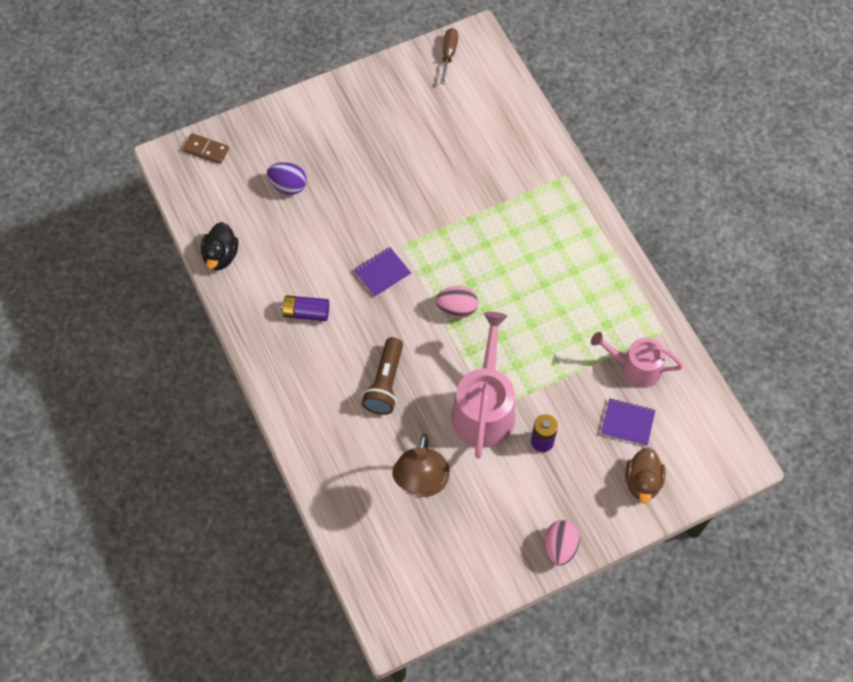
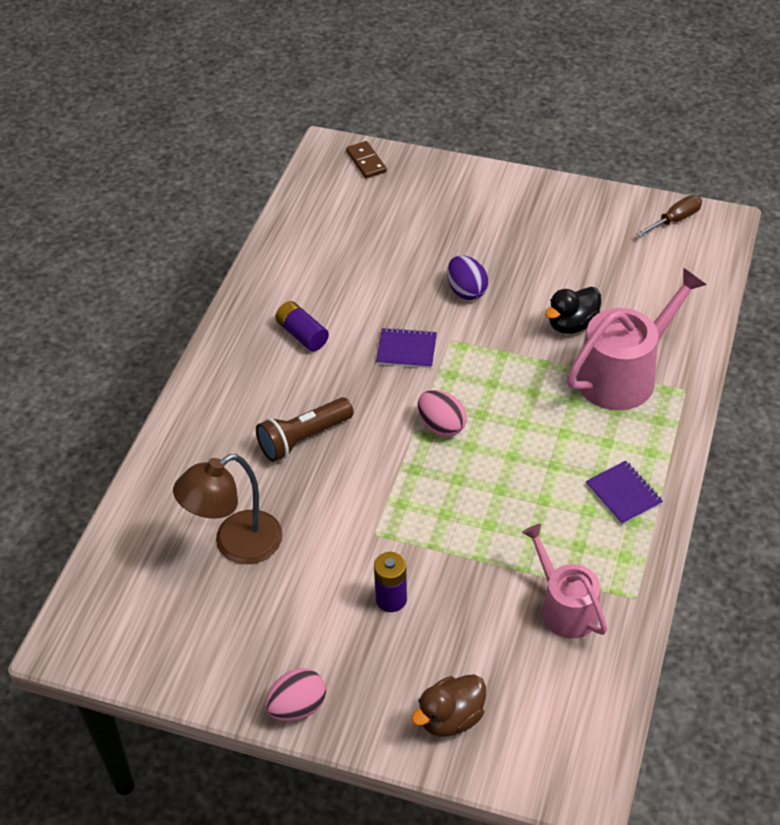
camera: 45 degrees right, 15 degrees down
black duck [201,222,238,270] -> black duck moved to [545,287,601,334]
purple egg [267,162,307,194] -> purple egg moved to [447,255,488,300]
pink watering can [451,312,515,458] -> pink watering can moved to [567,268,707,410]
purple notebook [601,398,655,446] -> purple notebook moved to [585,460,663,525]

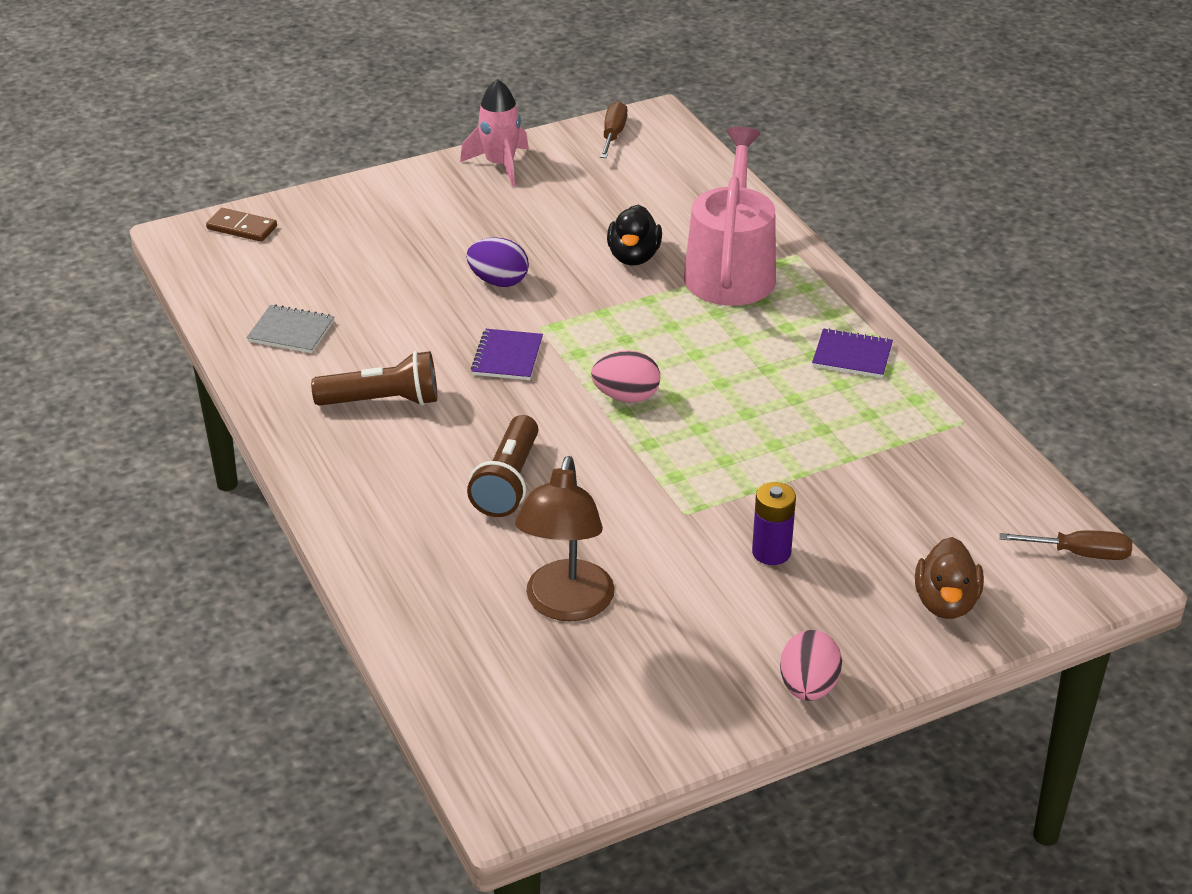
camera: 45 degrees left, 10 degrees down
purple battery [275,301,329,351] -> brown flashlight [311,351,437,406]
purple notebook [376,328,437,368] -> purple notebook turned 45 degrees counterclockwise [471,329,543,380]
pink watering can [522,524,607,638] -> none
none -> grey notebook [246,304,334,353]
none -> pink rocket [460,79,529,186]
none -> brown screwdriver [999,530,1132,560]

